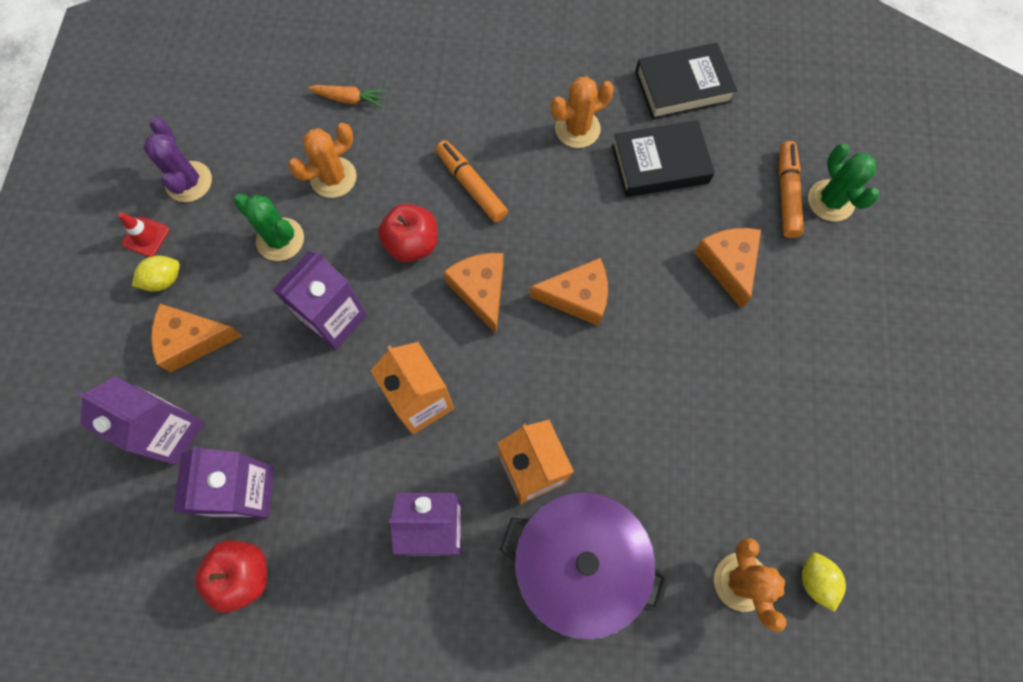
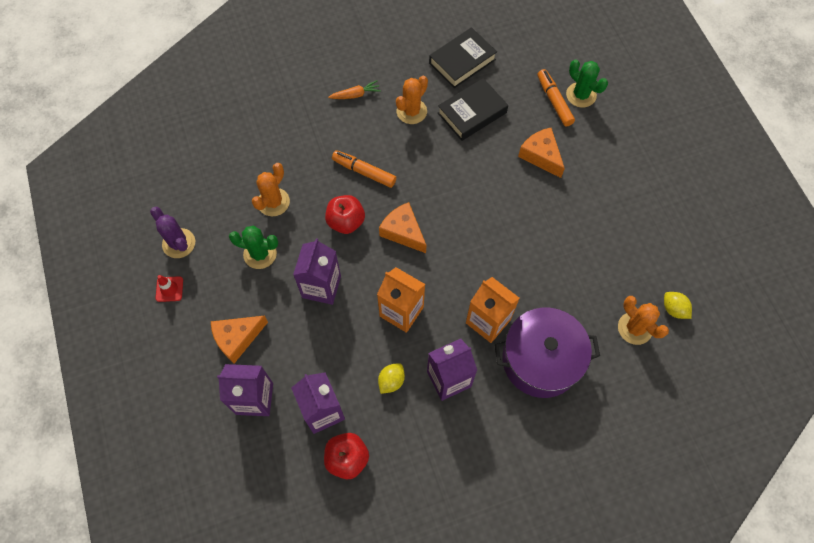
camera: 25 degrees left, 5 degrees down
yellow lemon [132,256,180,292] -> yellow lemon moved to [378,363,405,394]
orange carrot [308,85,386,108] -> orange carrot moved to [328,80,381,99]
orange cheese [530,258,608,326] -> none

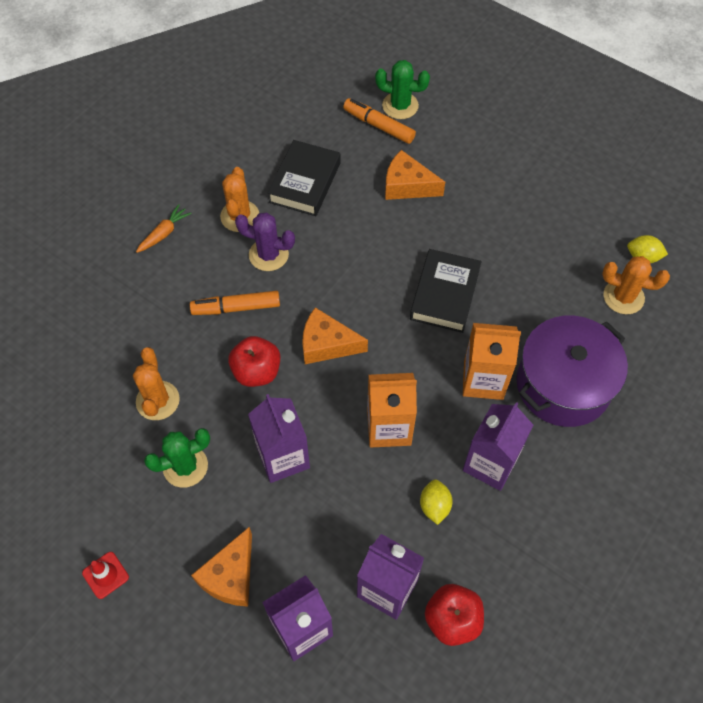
camera: 35 degrees left, 5 degrees down
purple cactus [150,207,195,258] -> purple cactus moved to [235,213,295,271]
black book [429,27,497,88] -> black book moved to [410,249,482,333]

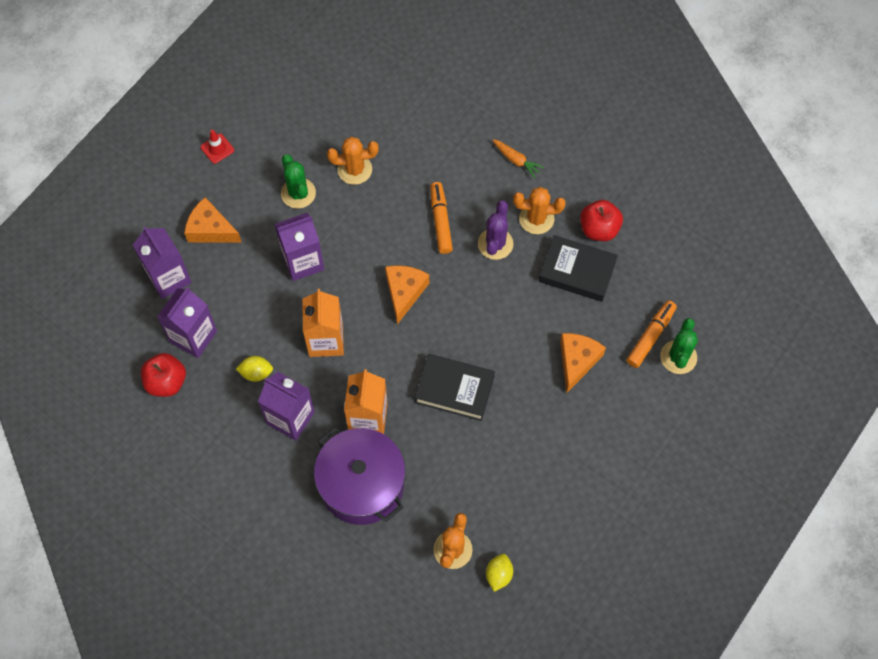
camera: 90 degrees right, 5 degrees up
red apple [228,336,280,387] -> red apple moved to [580,200,623,241]

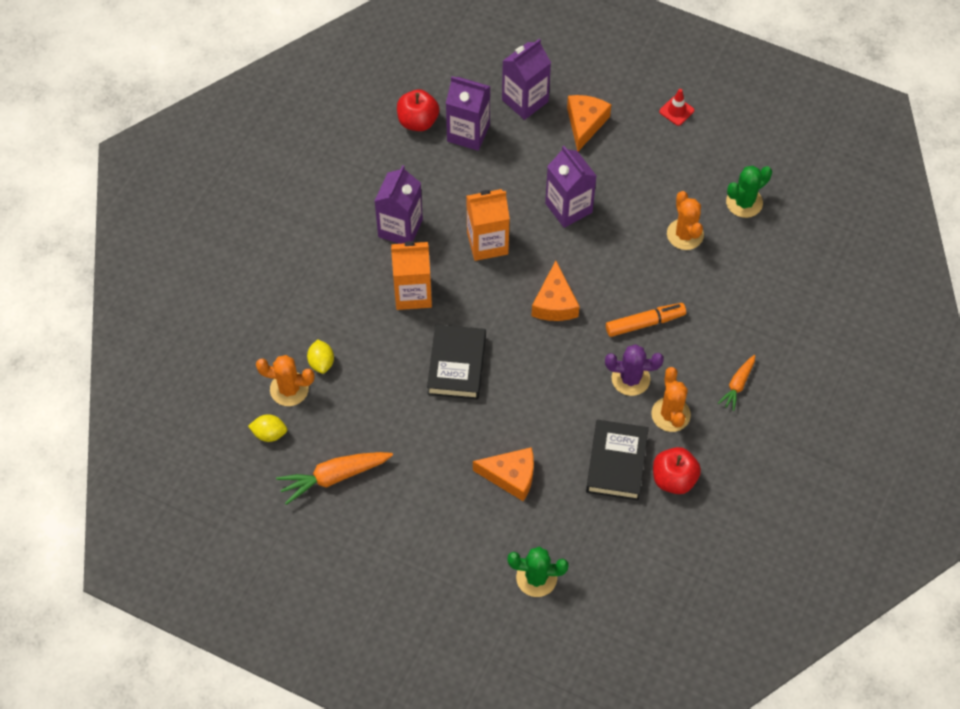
camera: 80 degrees right, 5 degrees down
yellow lemon [236,356,273,382] -> yellow lemon moved to [307,339,334,374]
green cactus [281,154,316,209] -> green cactus moved to [726,166,772,218]
purple pot [314,427,405,525] -> none
orange cheese [385,265,429,324] -> orange cheese turned 90 degrees clockwise [531,261,580,321]
orange marker [626,300,677,368] -> none
none -> orange carrot [276,452,393,505]

